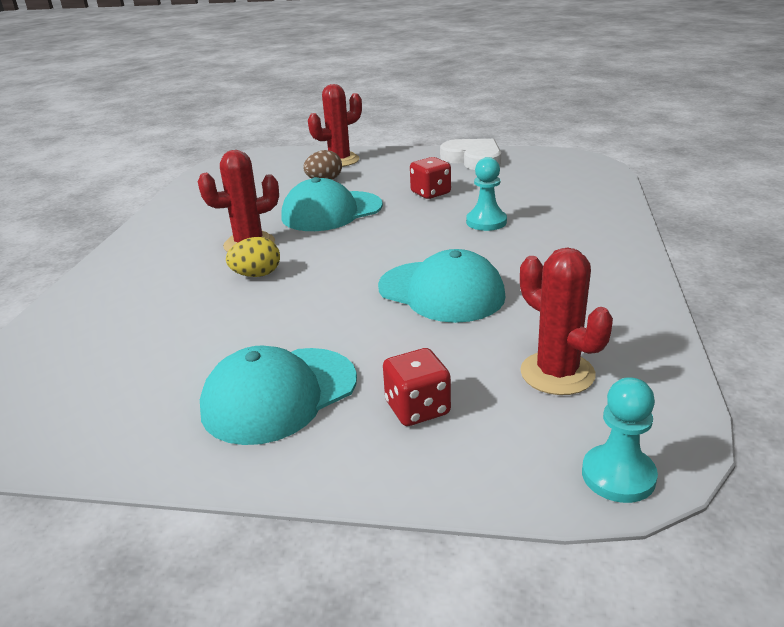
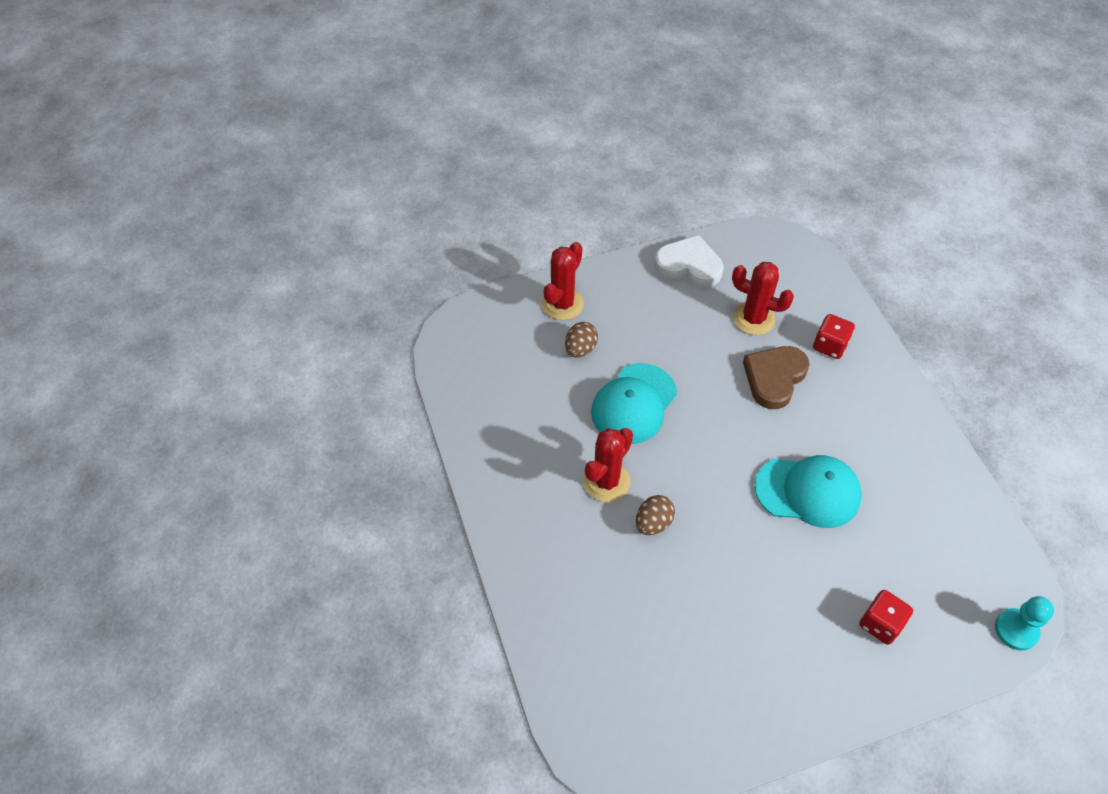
camera: 30 degrees left, 25 degrees up
turquoise cap [200,346,357,445] -> none
yellow egg [226,237,280,277] -> brown egg [636,495,675,535]
red dice [410,157,451,199] -> red dice moved to [813,314,855,359]
turquoise pawn [466,157,507,231] -> brown heart [743,346,810,409]
red cactus [520,248,613,395] -> red cactus moved to [732,262,794,335]

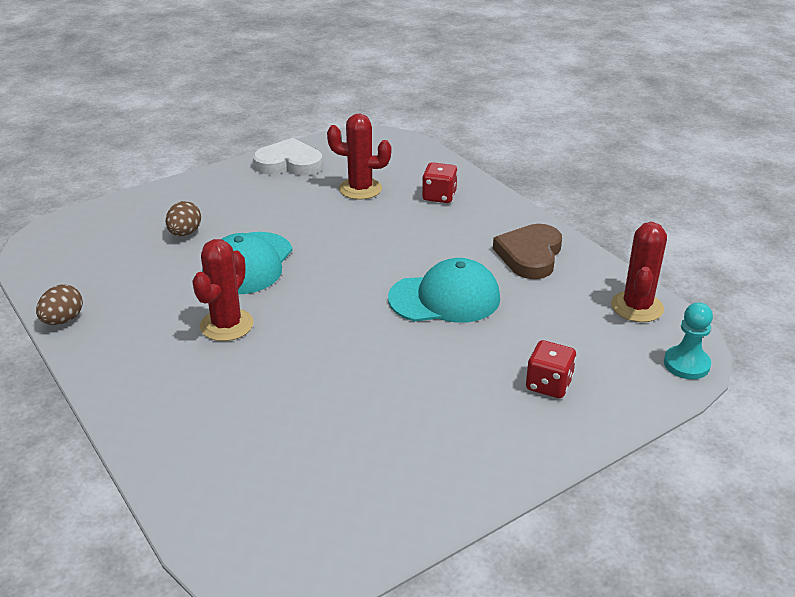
camera: 15 degrees left, 20 degrees down
red cactus [542,242,584,320] -> red cactus moved to [611,222,667,322]
brown egg [636,495,675,535] -> brown egg moved to [36,284,83,325]
brown heart [743,346,810,409] -> brown heart moved to [493,224,562,279]

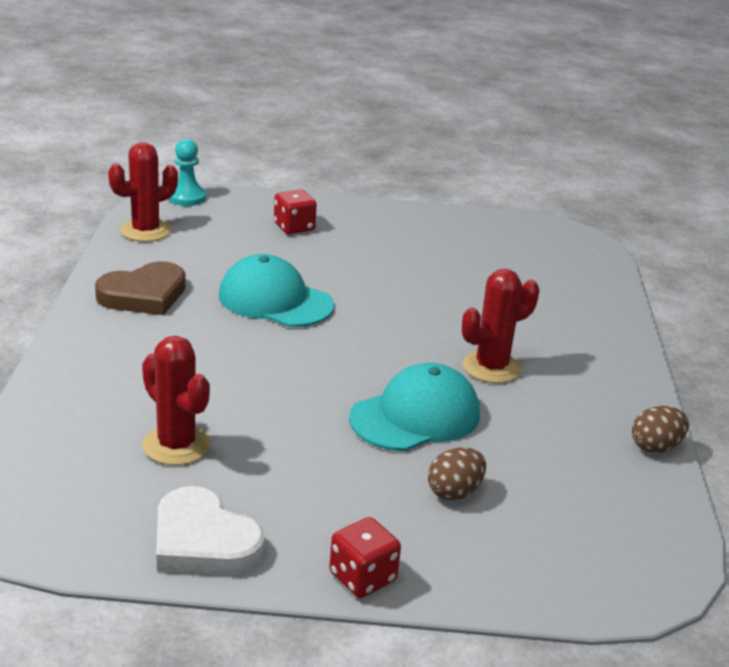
camera: 145 degrees left, 5 degrees down
red dice [422,162,458,203] -> red dice moved to [329,517,401,598]

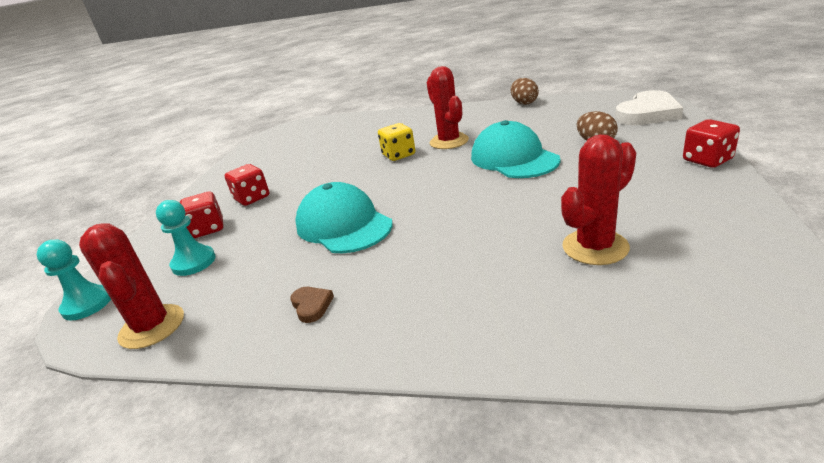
camera: 75 degrees left, 0 degrees up
brown heart [95,261,186,315] -> brown heart [290,287,334,323], size x0.46
white heart [156,486,265,575] -> white heart moved to [615,90,683,125]
turquoise cap [219,254,334,327] -> turquoise cap turned 105 degrees clockwise [295,182,392,253]
none -> turquoise pawn [156,200,216,276]
none -> red dice [225,164,269,206]
none -> yellow dice [378,123,415,161]

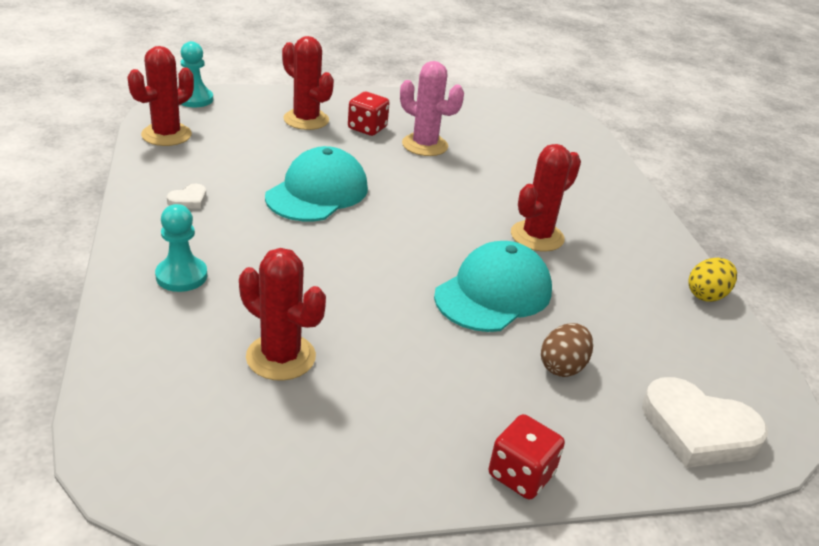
camera: 60 degrees right, 5 degrees up
turquoise pawn [156,200,216,276] -> turquoise pawn moved to [155,204,207,292]
red dice [180,191,223,238] -> red cactus [282,36,334,130]
brown heart [290,287,334,323] -> white heart [167,184,206,209]
yellow dice [378,123,415,161] -> none
brown egg [511,78,539,105] -> yellow egg [688,258,737,302]
none -> pink cactus [400,61,464,156]

